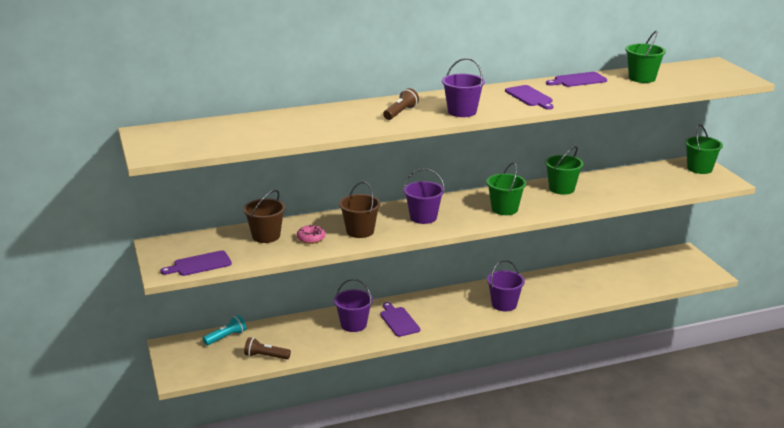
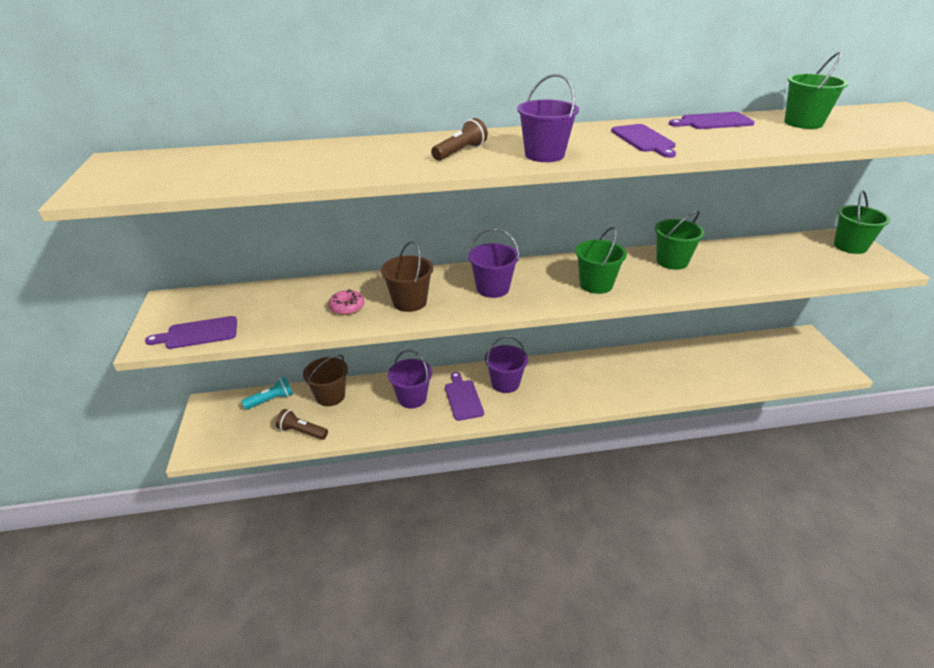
camera: 10 degrees right, 10 degrees up
brown bucket [243,190,286,243] -> brown bucket moved to [303,354,348,406]
purple bucket [487,260,525,311] -> purple bucket moved to [485,336,528,393]

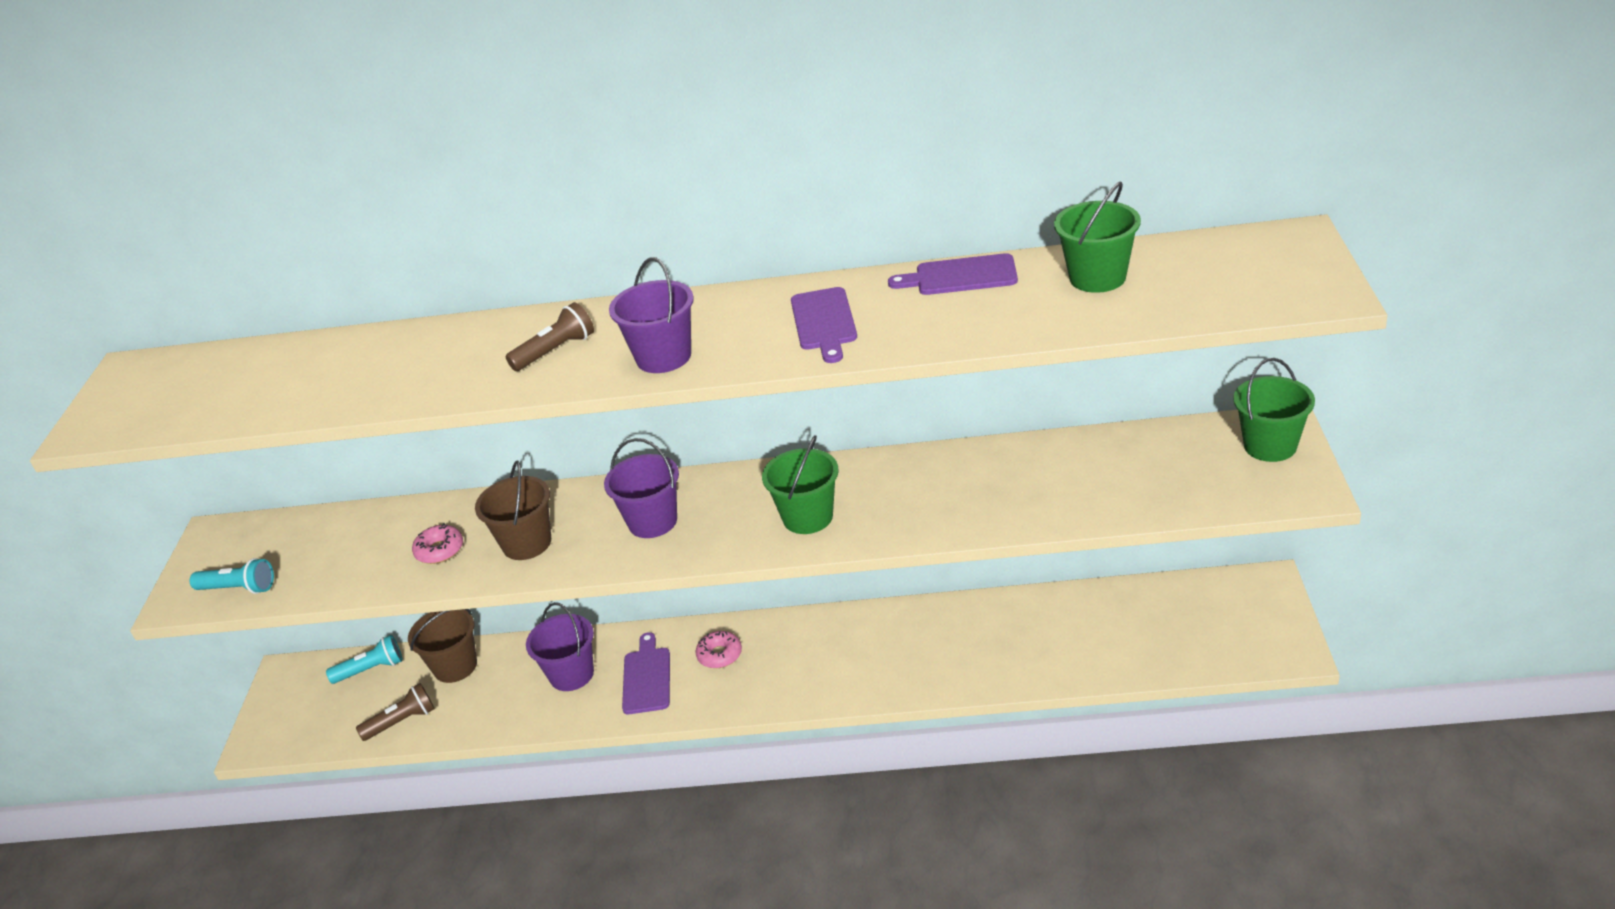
camera: 15 degrees right, 0 degrees up
purple cutting board [145,316,237,349] -> turquoise flashlight [189,558,274,594]
brown flashlight [276,409,328,440] -> brown flashlight turned 120 degrees clockwise [356,683,435,741]
purple bucket [485,336,528,393] -> pink donut [695,631,742,668]
green bucket [655,210,705,270] -> none

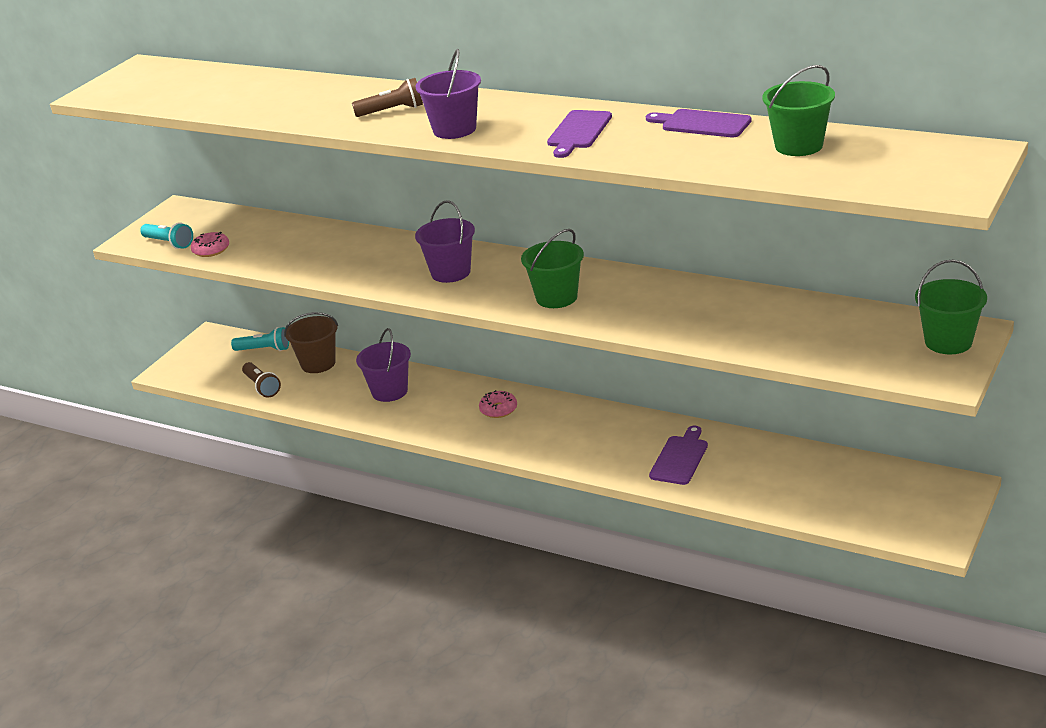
camera: 25 degrees right, 5 degrees down
brown flashlight [356,683,435,741] -> brown flashlight turned 60 degrees clockwise [242,362,281,398]
pink donut [412,523,463,564] -> pink donut moved to [191,232,229,257]
brown bucket [475,460,551,560] -> none
purple cutting board [622,632,670,714] -> purple cutting board moved to [649,426,708,485]

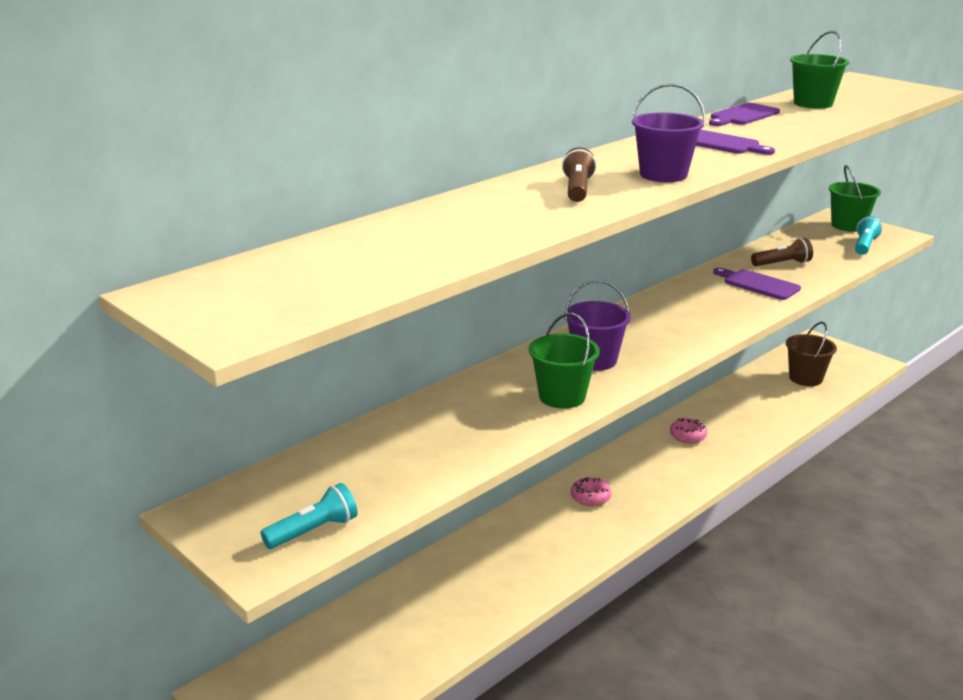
camera: 75 degrees left, 5 degrees down
pink donut [191,232,229,257] -> pink donut moved to [670,418,707,444]
turquoise flashlight [231,327,289,351] -> turquoise flashlight moved to [855,216,882,255]
brown flashlight [242,362,281,398] -> brown flashlight moved to [751,238,813,266]
brown bucket [284,312,338,373] -> brown bucket moved to [786,322,837,386]
purple bucket [356,328,411,402] -> none
green bucket [521,229,584,308] -> green bucket moved to [529,313,600,408]
purple cutting board [649,426,708,485] -> purple cutting board moved to [713,268,801,300]

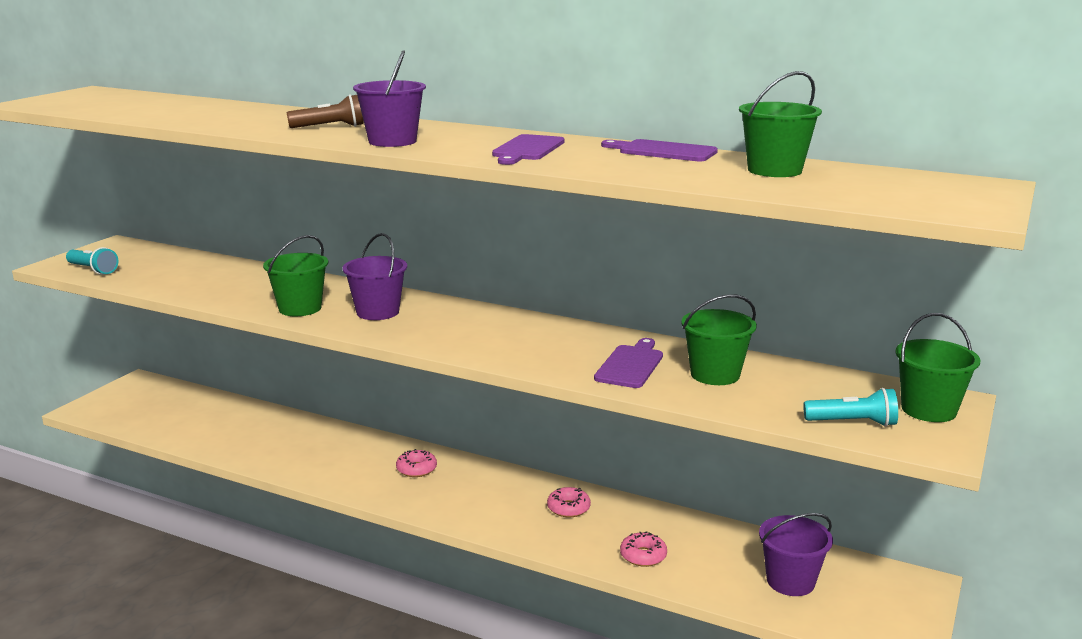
camera: 70 degrees right, 5 degrees down
brown flashlight [751,238,813,266] -> green bucket [681,294,757,385]
brown bucket [786,322,837,386] -> purple bucket [759,513,833,596]
none -> pink donut [620,531,667,567]

